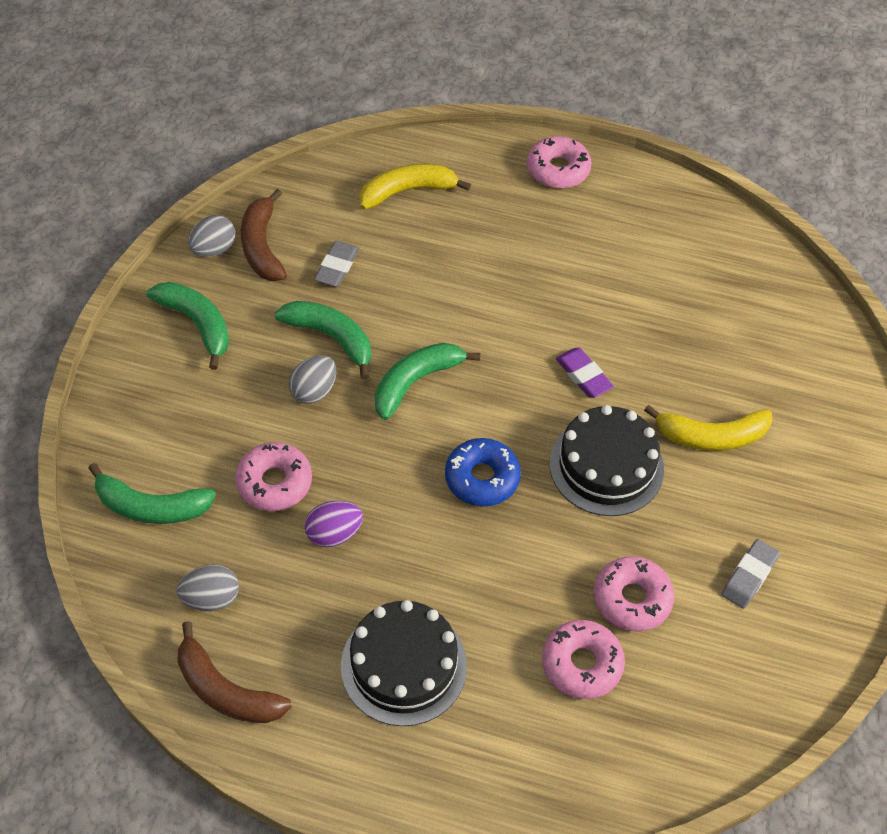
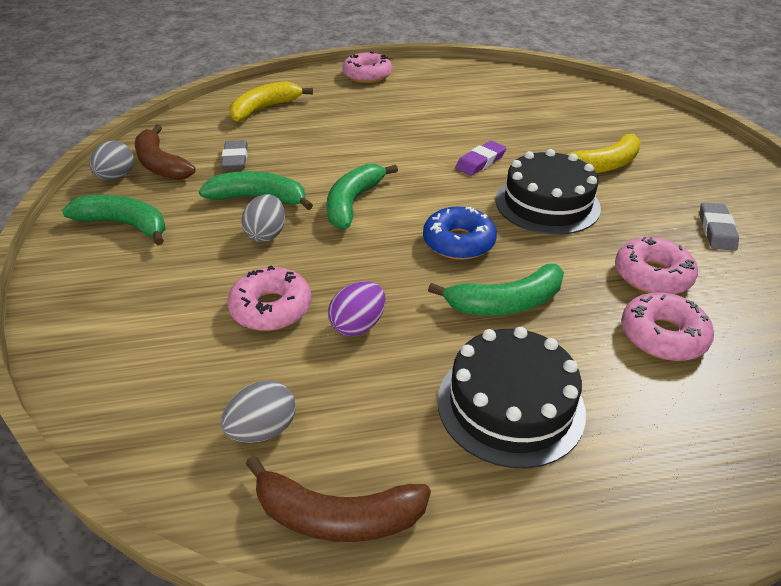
camera: 25 degrees left, 15 degrees down
green banana [89,463,216,524] -> green banana moved to [428,264,564,316]
purple eraser [556,348,614,398] -> purple eraser turned 75 degrees counterclockwise [455,141,507,176]

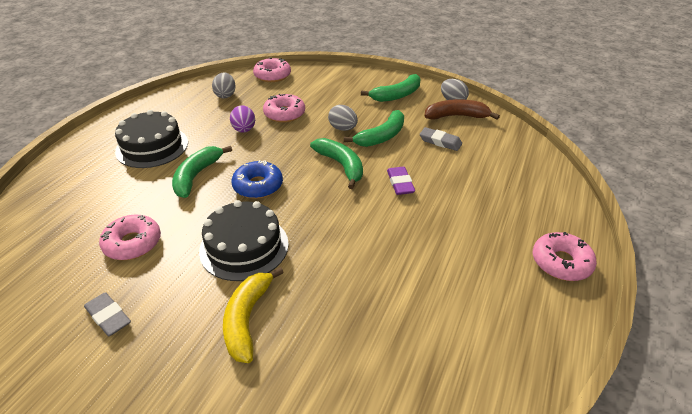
camera: 125 degrees right, 0 degrees up
yellow banana [229,81,313,122] -> none
brown banana [246,456,431,542] -> none
purple eraser [455,141,507,176] -> purple eraser moved to [387,167,415,195]
pink donut [621,292,714,361] -> pink donut moved to [253,58,291,82]

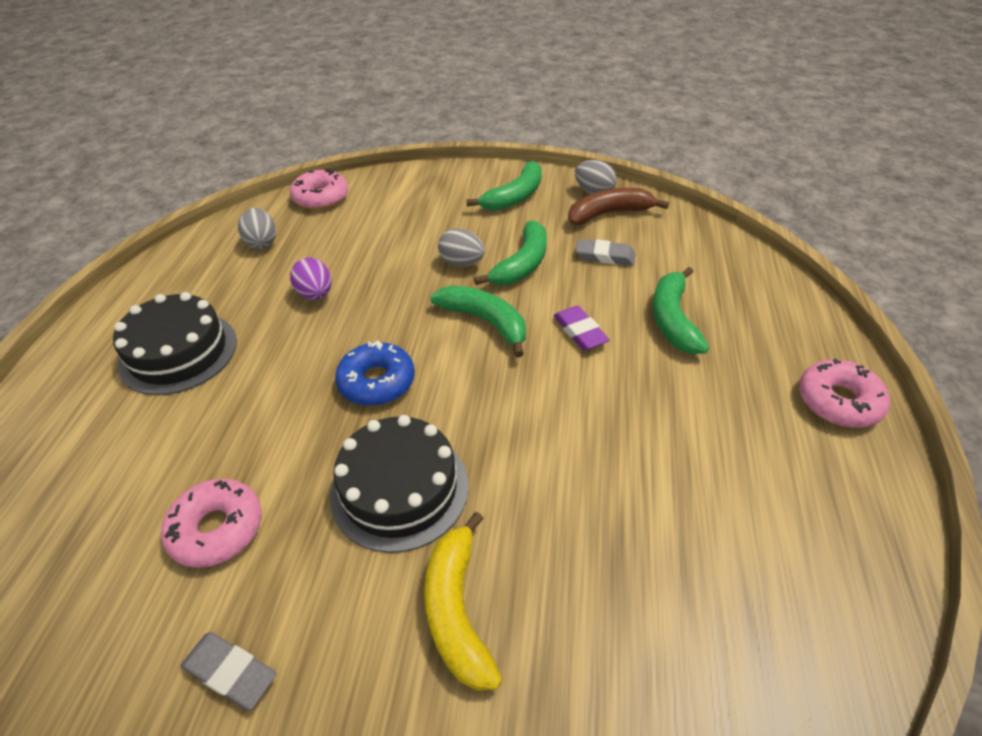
camera: 15 degrees left, 5 degrees up
green banana [172,146,232,198] -> green banana moved to [653,267,709,354]
pink donut [263,94,305,123] -> none

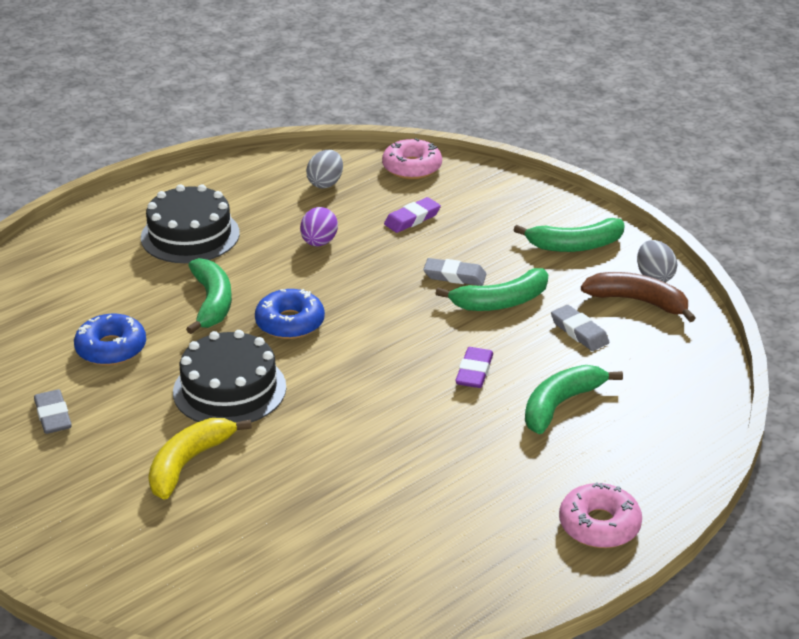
camera: 40 degrees right, 10 degrees down
pink donut [161,479,262,568] -> blue donut [74,313,146,366]
green banana [430,286,526,357] -> green banana moved to [186,258,232,334]
grey egg [438,228,485,266] -> grey eraser [423,258,486,286]
none -> purple eraser [384,197,441,233]

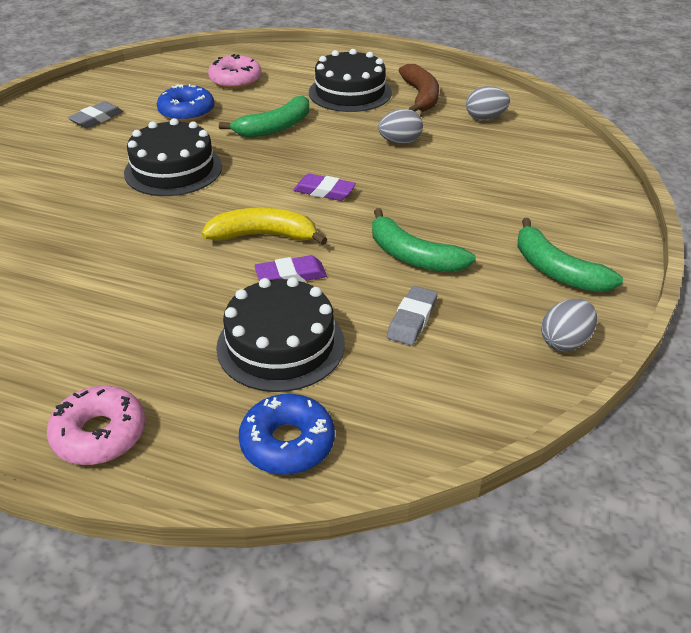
camera: 60 degrees right, 5 degrees up
yellow banana [148,418,252,500] -> yellow banana moved to [202,208,327,245]
blue donut [255,289,325,339] -> blue donut moved to [239,394,335,475]
purple egg [300,207,338,246] -> grey egg [378,109,423,144]
pink donut [382,138,442,179] -> pink donut moved to [208,54,262,89]
purple eraser [384,197,441,233] -> purple eraser moved to [293,173,356,201]
grey eraser [423,258,486,286] -> none
green banana [525,365,623,434] -> black cake [216,277,345,392]
brown banana [581,272,695,322] -> brown banana moved to [399,64,439,112]

